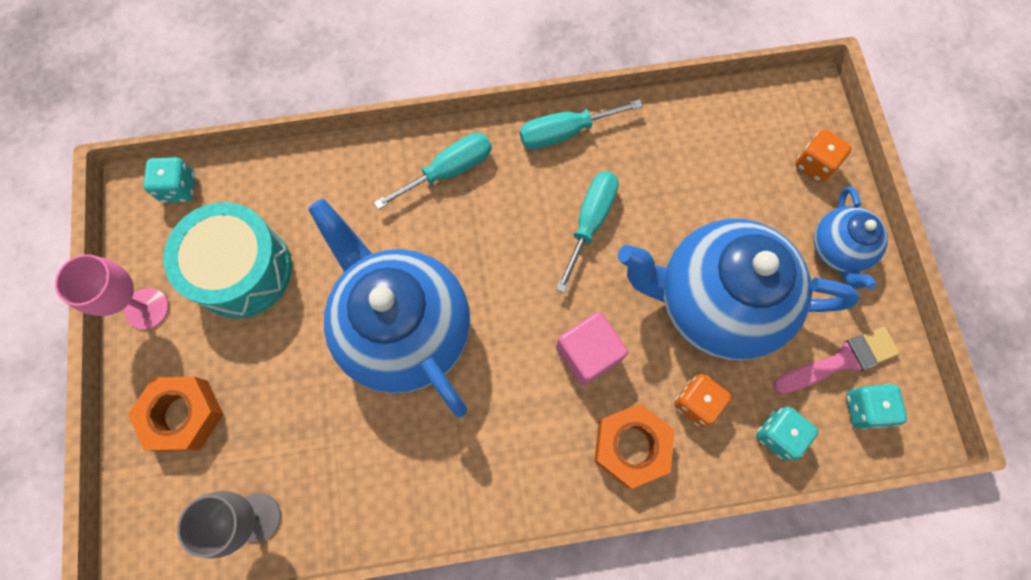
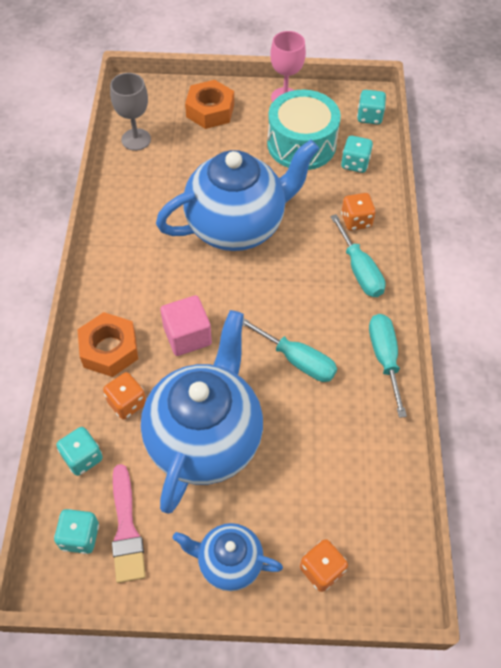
camera: 100 degrees right, 15 degrees down
none -> turquoise dice [341,136,373,173]
none -> orange dice [341,193,376,231]

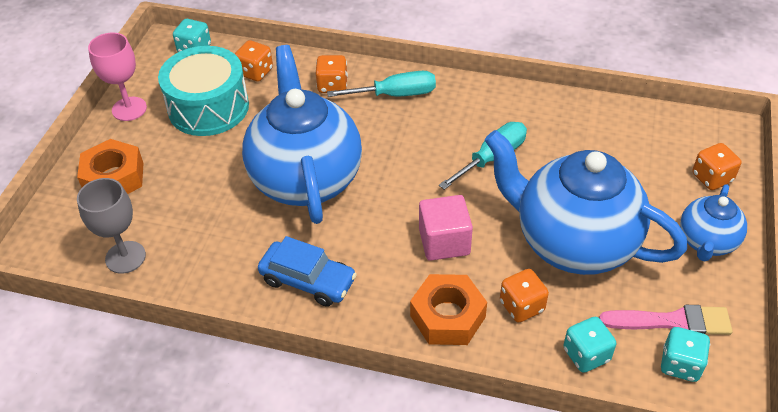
camera: 75 degrees left, 10 degrees down
turquoise dice [341,136,373,173] -> orange dice [235,40,273,81]
turquoise screwdriver [369,314,407,418] -> none
none -> blue car [258,236,357,307]

